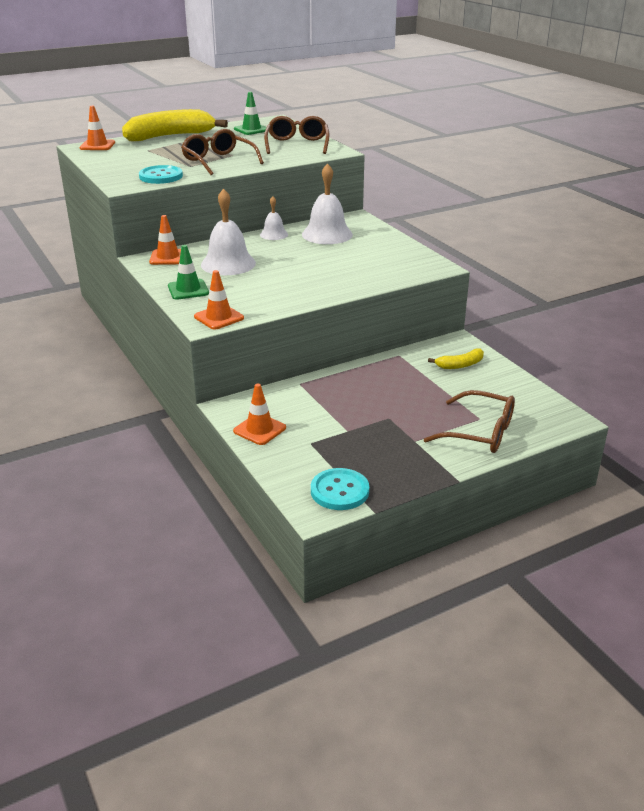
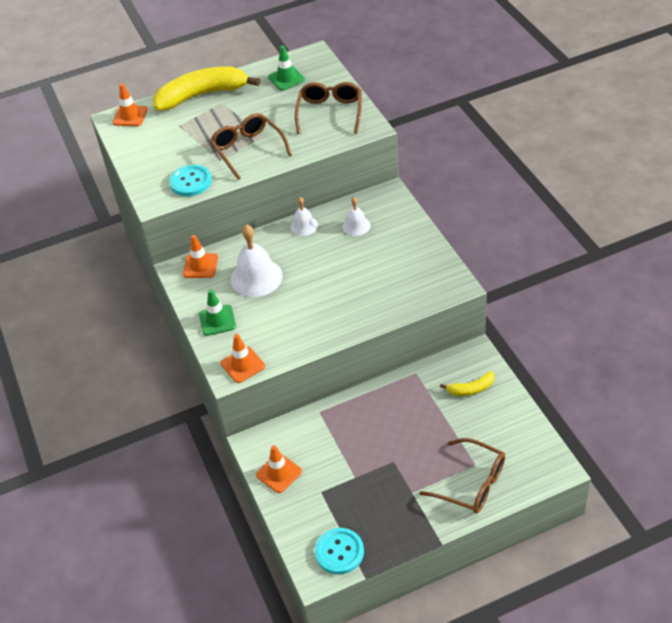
camera: 10 degrees right, 15 degrees up
white bell [302,163,353,244] -> white bell [342,197,371,236], size x0.56

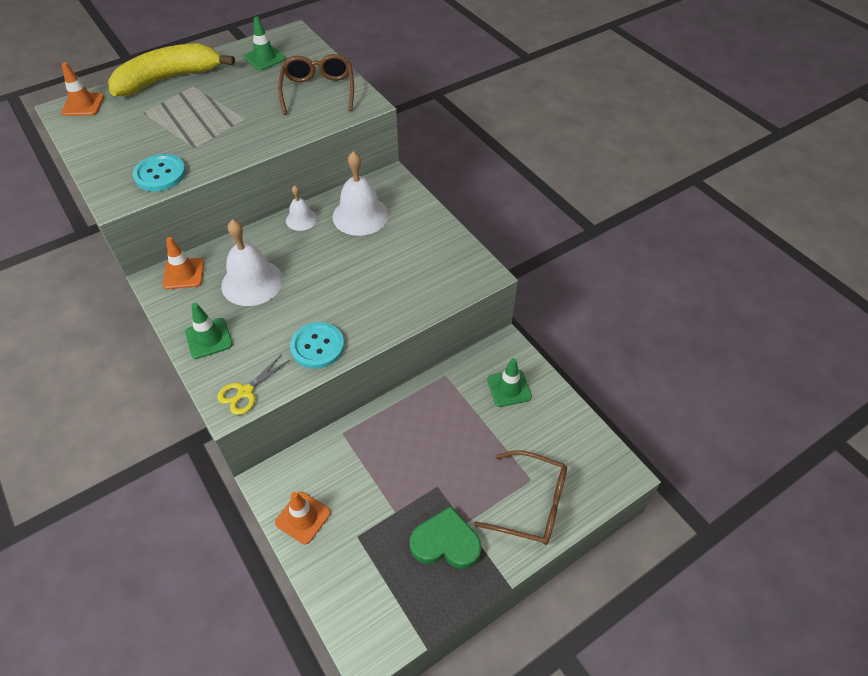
camera: 15 degrees left, 5 degrees up
brown glasses [210,113,292,180] -> none
orange traffic cone [221,334,265,383] -> yellow scissors [217,354,290,415]
turquoise button [315,528,364,574] -> turquoise button moved to [290,322,344,369]
white bell [342,197,371,236] -> white bell [333,151,389,236], size x1.79
yellow banana [440,371,495,396] -> green traffic cone [487,358,532,407]
none -> green heart [410,506,481,569]

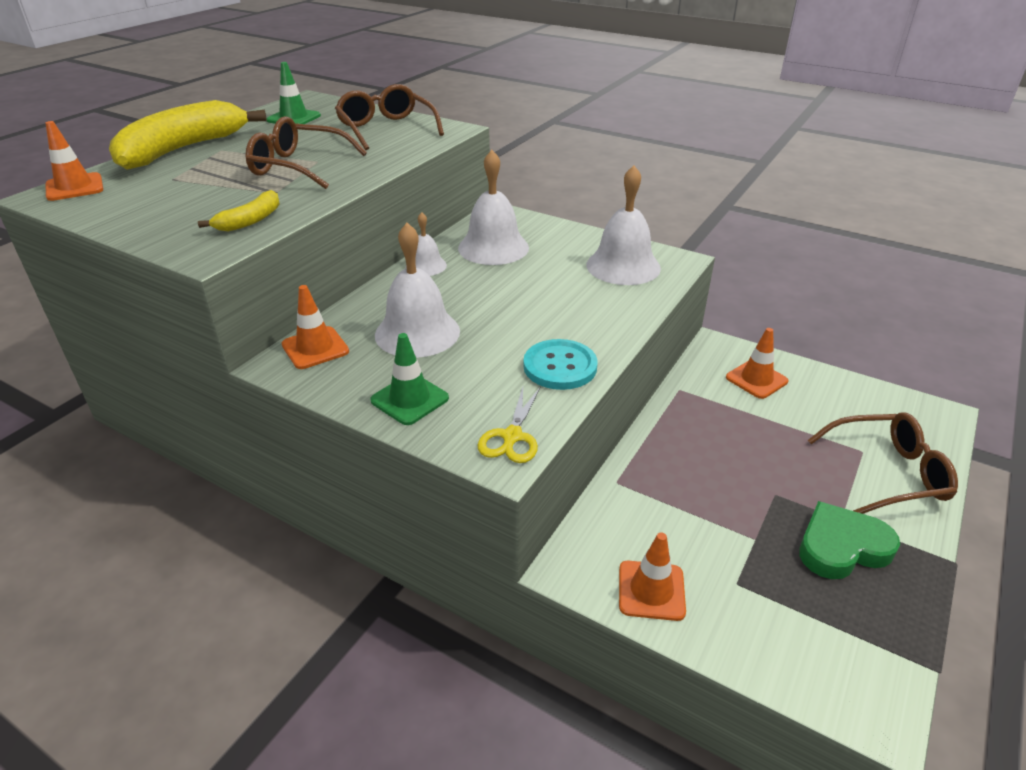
camera: 25 degrees left, 15 degrees down
turquoise button [133,154,186,191] -> yellow banana [198,190,280,232]
green traffic cone [487,358,532,407] -> orange traffic cone [726,328,788,399]
none -> brown glasses [245,116,367,189]
none -> white bell [586,166,661,285]

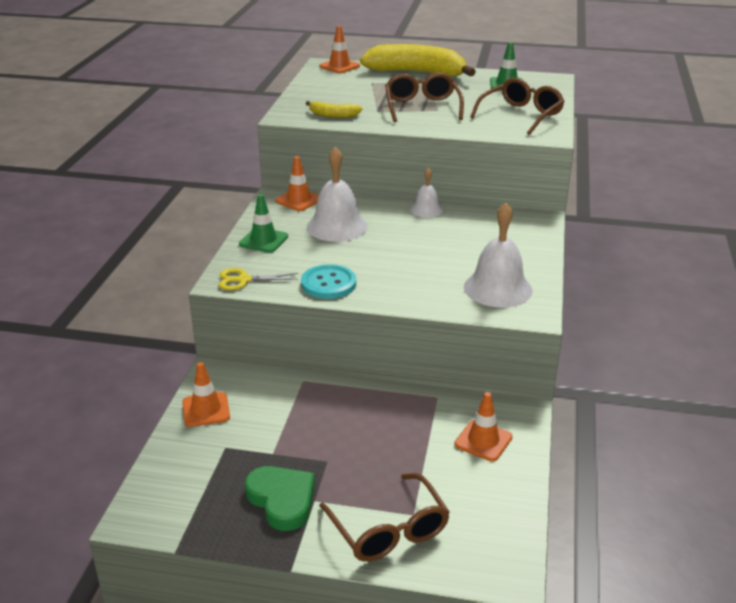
camera: 70 degrees right, 5 degrees down
white bell [458,150,529,265] -> none

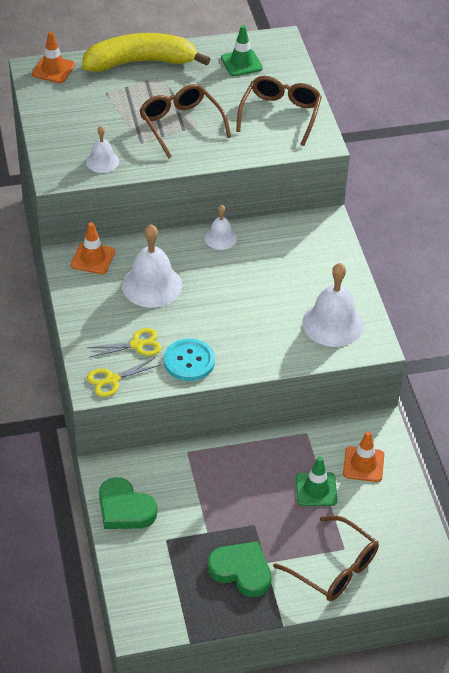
camera: 25 degrees left, 15 degrees up
orange traffic cone [182,362,230,427] -> green heart [99,477,157,529]
green traffic cone [239,194,288,253] -> green traffic cone moved to [296,456,337,506]
yellow banana [306,101,362,118] -> white bell [86,126,119,173]
none -> yellow scissors [87,328,162,357]

